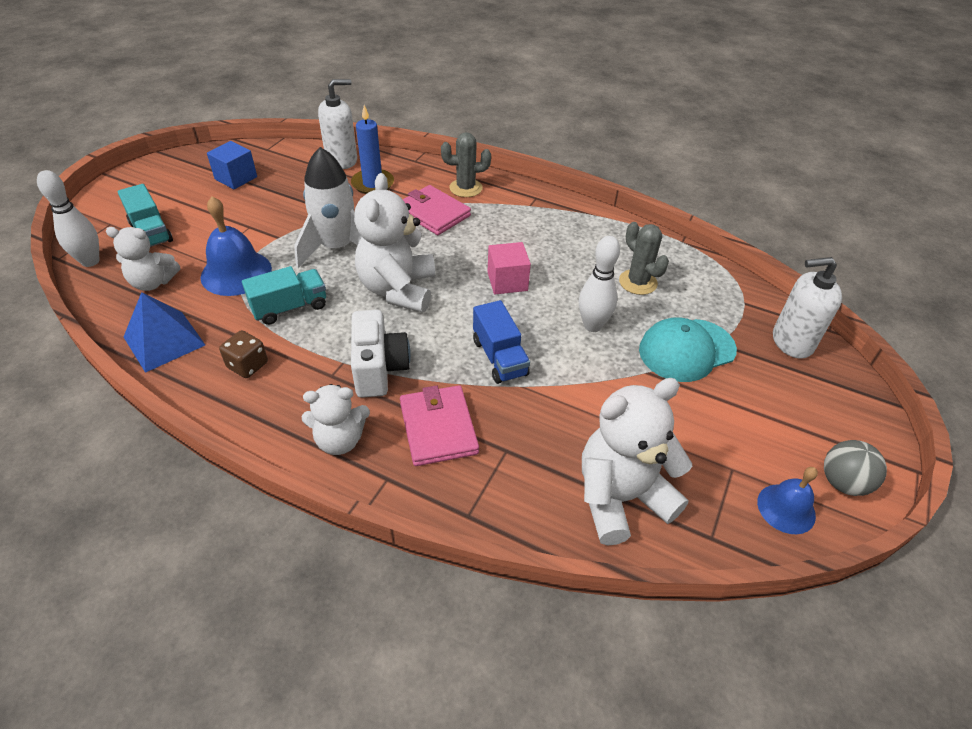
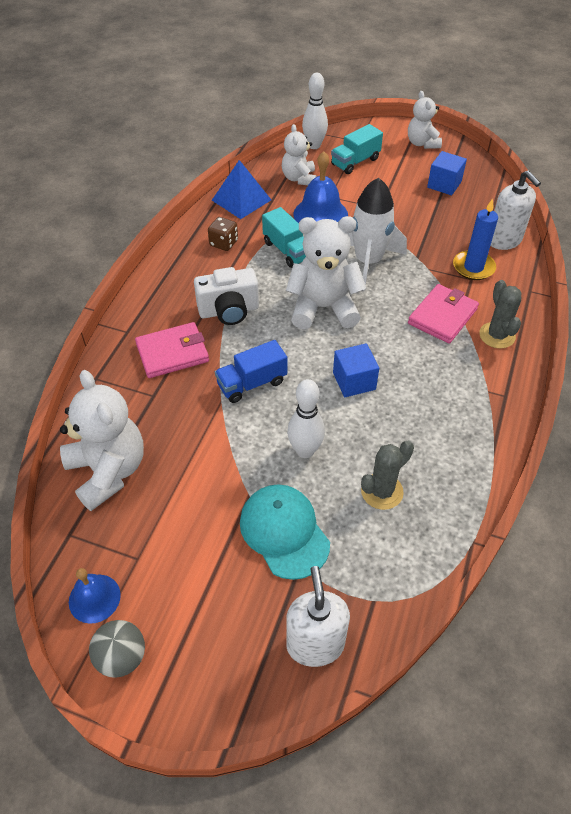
camera: 85 degrees right, 5 degrees up
white teddy bear [302,384,370,455] -> white teddy bear moved to [408,91,442,149]
pink cube [488,242,531,294] -> blue cube [333,343,379,397]

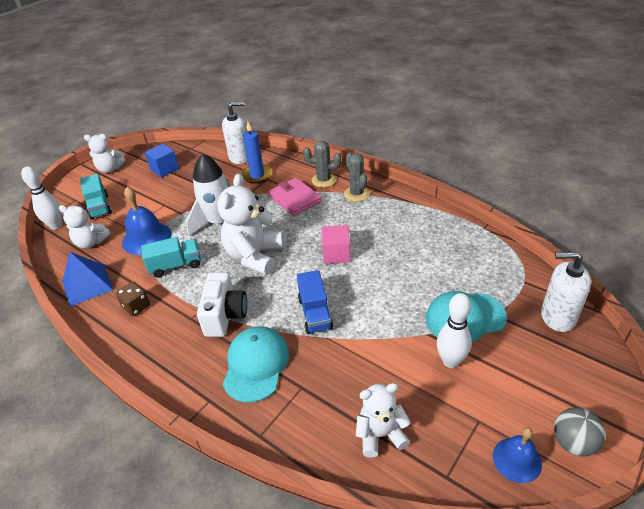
camera: 70 degrees left, 10 degrees down
white teddy bear [60,370,144,511] -> white teddy bear [356,383,411,458], size x0.61
pink wallet [135,322,209,378] -> turquoise cap [223,326,289,403]
white bowling pin [287,379,325,458] -> white bowling pin moved to [437,293,472,368]
blue cube [333,343,379,397] -> pink cube [322,225,351,264]
grey cactus [361,441,414,510] -> grey cactus moved to [344,152,370,202]

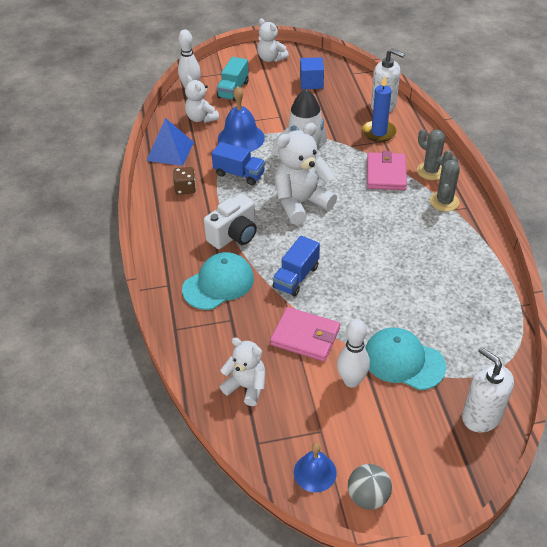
camera: 40 degrees right, 5 degrees up
turquoise truck [141,237,201,278] -> blue truck [211,142,265,185]
pink cube [322,225,351,264] -> none
none -> pink wallet [270,307,340,362]

